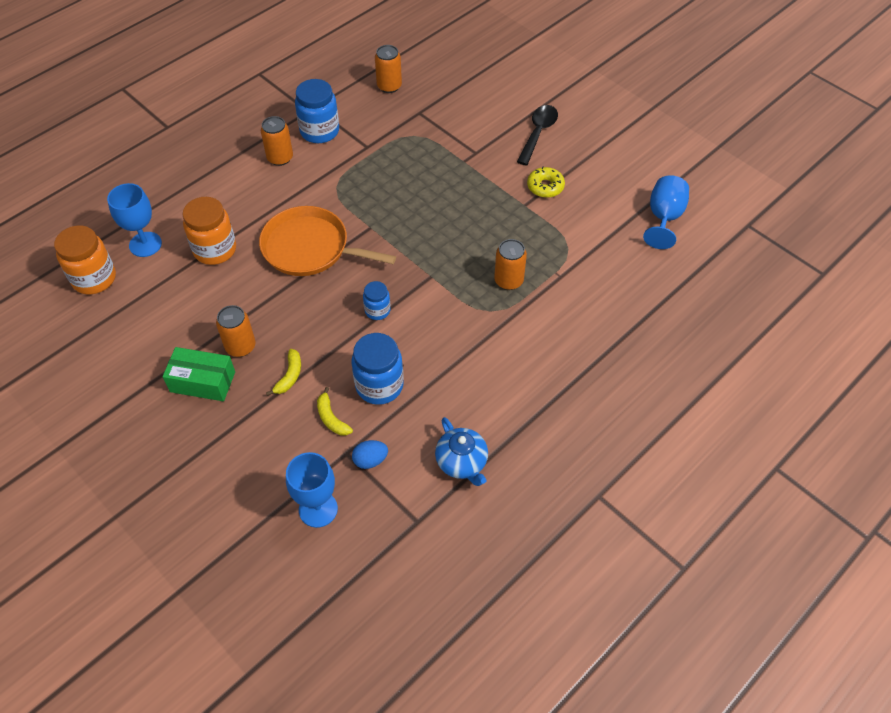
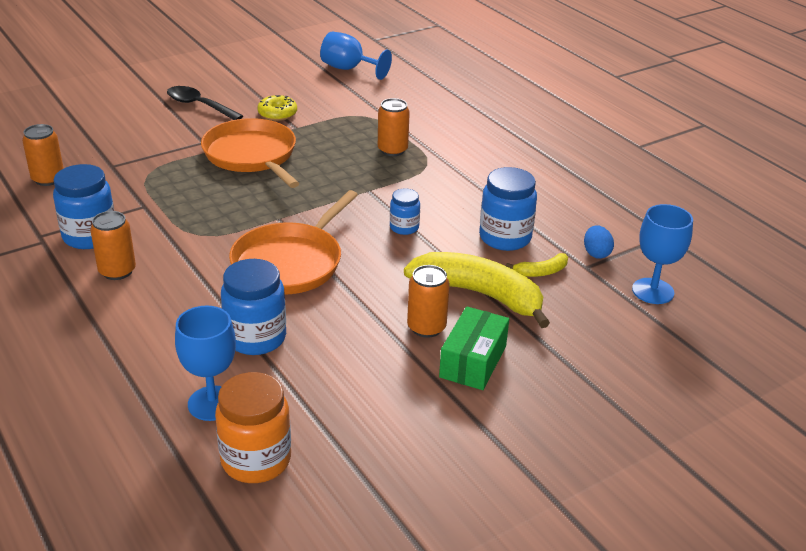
camera: 80 degrees left, 20 degrees down
orange jar [183,197,236,265] -> blue jar [221,259,286,355]
yellow banana [266,349,301,396] -> yellow banana [404,252,550,328], size x2.29
blue teapot [435,417,488,486] -> none
none -> orange pan [201,118,300,188]

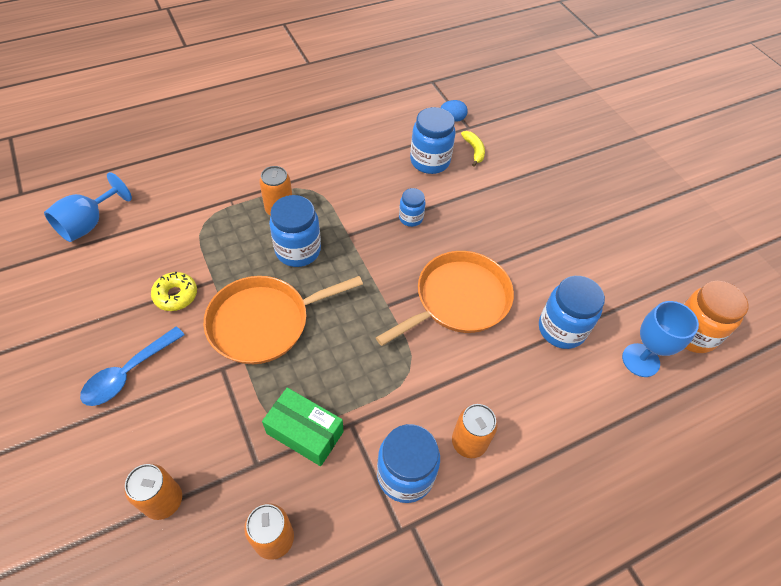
camera: 85 degrees left, 20 degrees up
black spoon [167,86,243,120] -> blue spoon [80,326,185,406]
orange pan [229,190,358,294] -> orange pan turned 75 degrees counterclockwise [376,251,514,346]
yellow banana [404,252,550,328] -> none
orange can [407,265,450,338] -> orange can moved to [125,464,182,520]
green box [439,306,509,390] -> green box moved to [262,388,343,466]
blue goblet [632,204,693,304] -> none
none -> blue jar [269,195,321,267]

